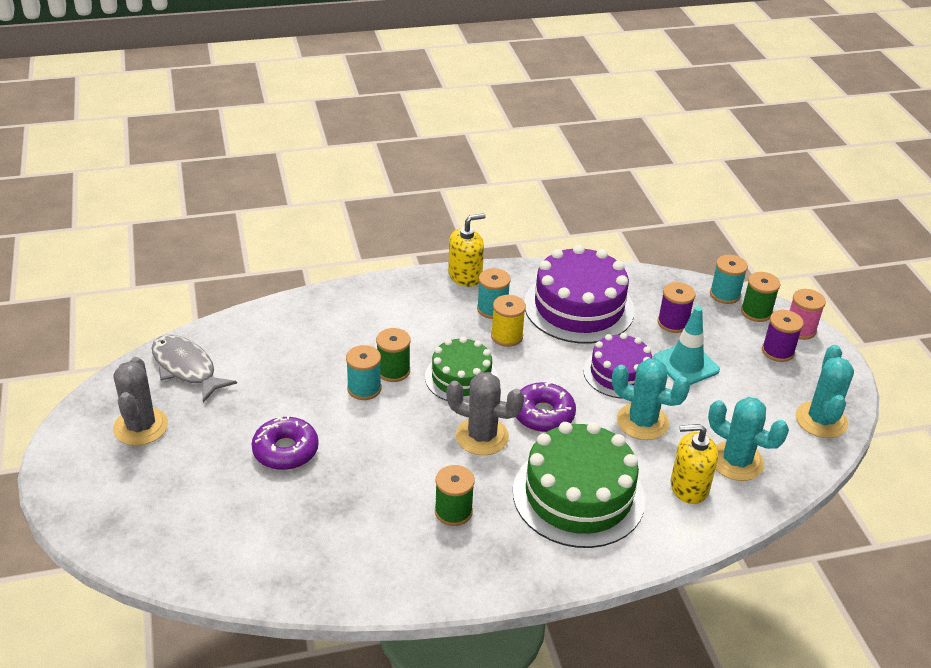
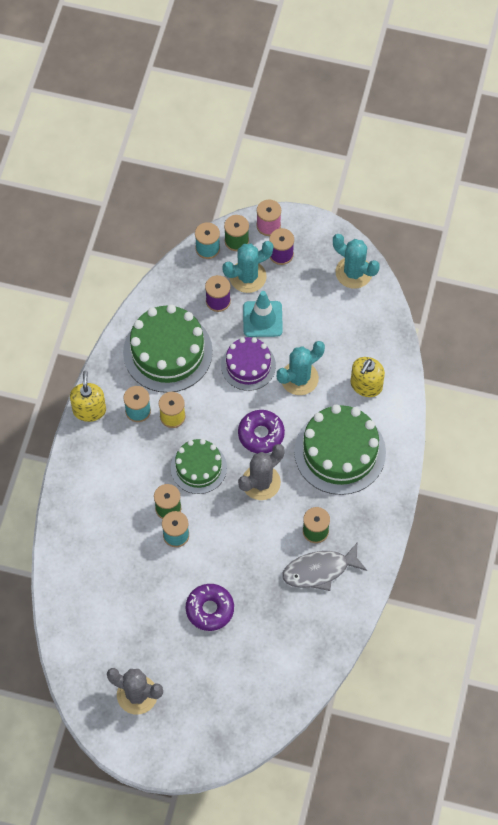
camera: 60 degrees left, 25 degrees up
grey fish [152,335,237,402] -> grey fish moved to [282,543,367,591]
purple cake [524,245,635,344] -> green cake [123,304,213,393]
turquoise cactus [708,397,789,481] -> turquoise cactus moved to [222,241,273,293]

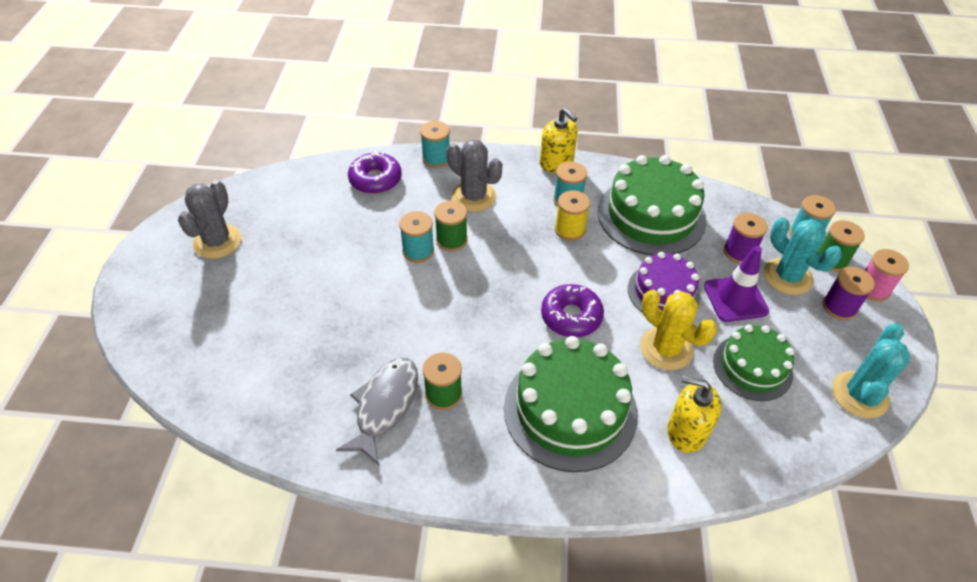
camera: 80 degrees right, 15 degrees down
yellow soap dispenser [70,371,106,422] -> yellow soap dispenser turned 60 degrees clockwise [540,108,578,173]
green cake [171,439,227,494] -> green cake moved to [713,325,794,401]
purple donut [186,584,234,631] -> purple donut moved to [348,152,402,194]
grey cactus [238,444,285,500] -> grey cactus moved to [446,139,502,212]
turquoise traffic cone [243,291,283,337] -> purple traffic cone [704,246,769,322]
turquoise cactus [277,341,325,395] -> yellow cactus [640,290,717,370]
grey fish [282,543,367,591] -> grey fish turned 45 degrees clockwise [336,358,418,465]
none -> turquoise spool [420,121,450,168]

